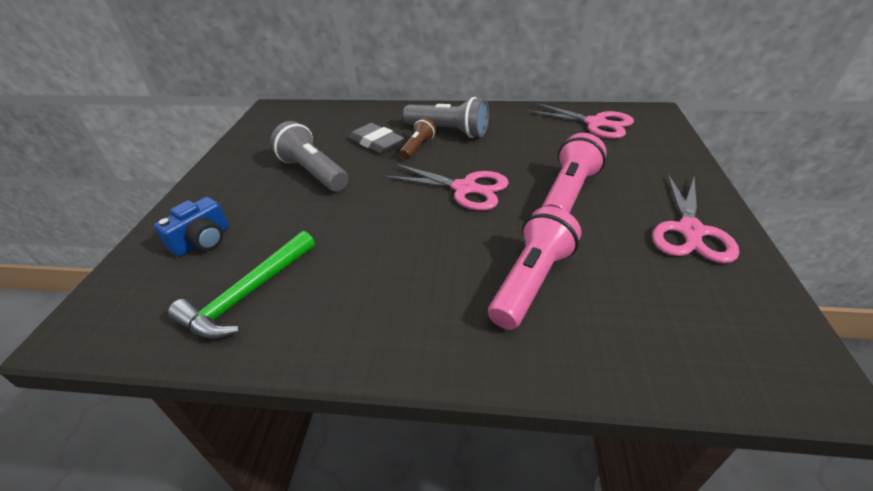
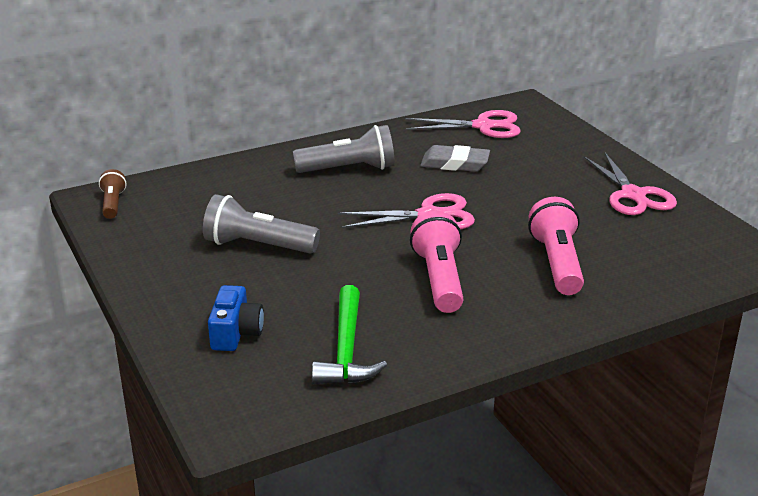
camera: 35 degrees left, 10 degrees down
grey eraser [350,123,404,154] -> grey eraser moved to [420,145,490,172]
brown flashlight [400,118,436,160] -> brown flashlight moved to [99,169,127,219]
pink flashlight [542,133,607,213] -> pink flashlight moved to [410,211,463,313]

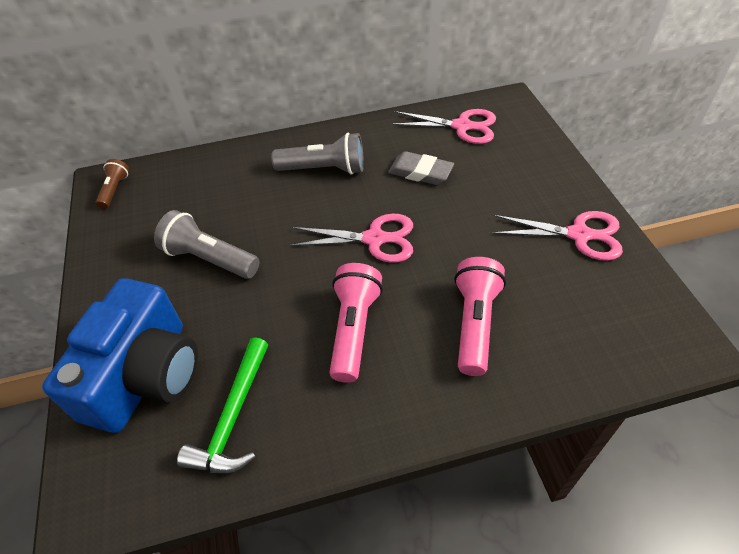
camera: 15 degrees right, 20 degrees up
blue camera [208,285,264,351] -> blue camera [42,278,198,433], size x2.13
pink scissors [584,153,677,215] -> pink scissors turned 75 degrees counterclockwise [491,211,623,261]

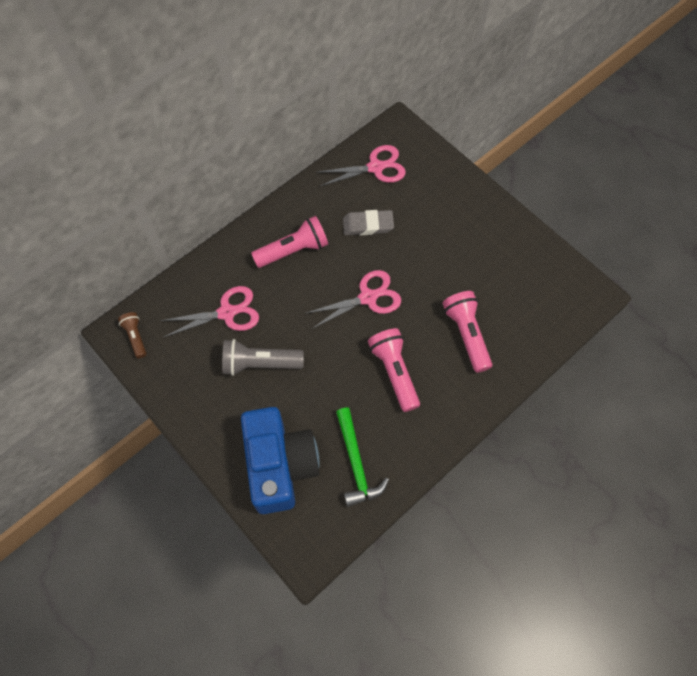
camera: 30 degrees left, 15 degrees up
grey flashlight [271,133,364,175] -> pink flashlight [251,216,328,268]
pink scissors [491,211,623,261] -> pink scissors moved to [160,286,259,338]

